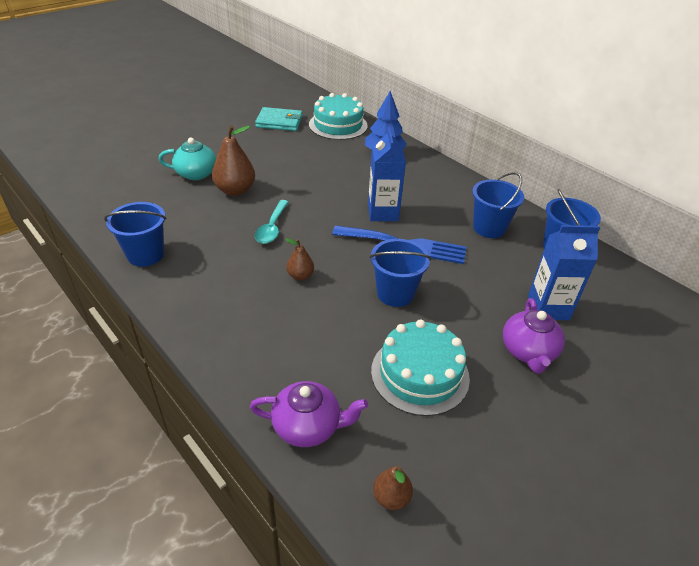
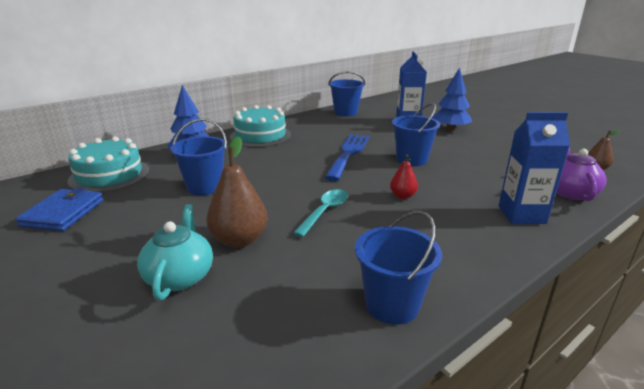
camera: 85 degrees left, 15 degrees down
turquoise wallet [255,107,303,131] -> blue wallet [16,188,103,231]
turquoise spoon [255,200,289,244] -> turquoise spoon turned 75 degrees counterclockwise [293,189,348,237]
brown pear [285,238,314,280] -> red pear [390,155,418,199]
blue carton [368,127,406,221] -> blue carton moved to [499,112,570,224]
turquoise cake [371,319,470,416] -> turquoise cake moved to [230,105,291,147]
blue bucket [472,172,524,238] -> blue bucket moved to [170,118,227,195]
purple teapot [503,298,565,374] -> blue tree [432,67,472,131]

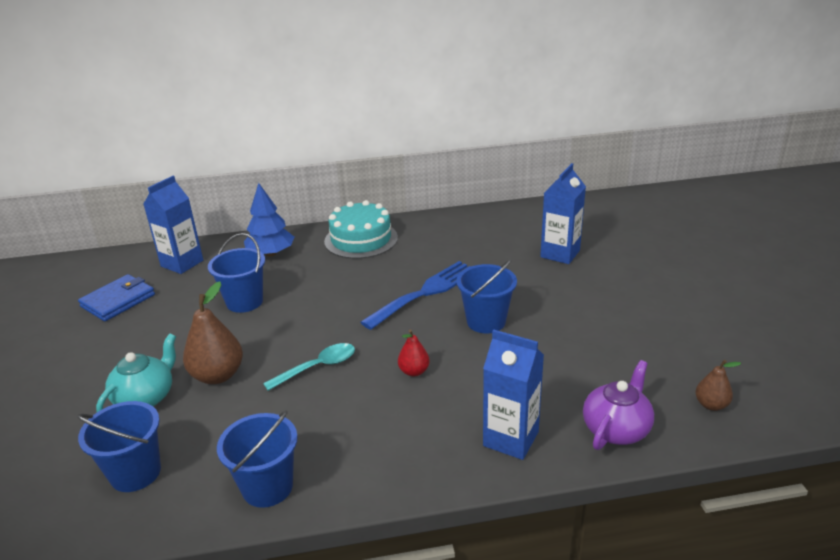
camera: 30 degrees right, 5 degrees up
turquoise cake [67,137,150,192] -> blue carton [143,176,203,274]
blue bucket [328,71,365,117] -> blue bucket moved to [77,401,161,492]
blue tree [432,67,472,131] -> none

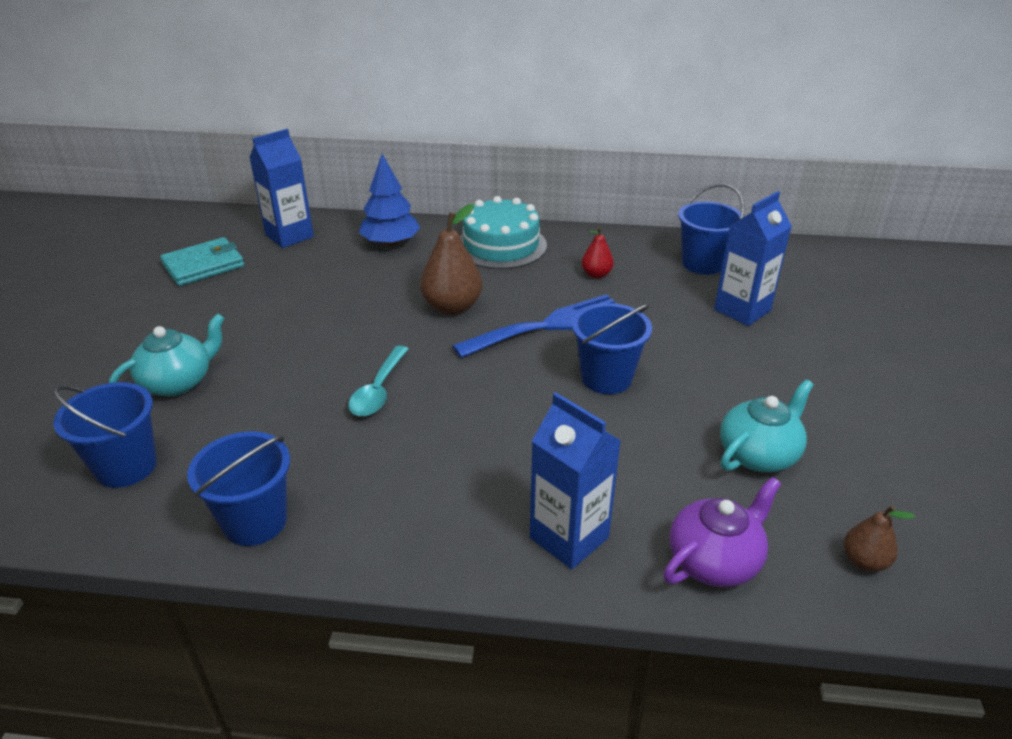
camera: 15 degrees right, 5 degrees up
blue wallet [78,274,155,321] -> turquoise wallet [160,237,244,286]
brown pear [183,282,243,384] -> brown pear moved to [420,204,482,315]
blue bucket [208,233,265,313] -> blue bucket moved to [678,184,744,275]
turquoise spoon [263,343,355,391] -> turquoise spoon turned 120 degrees clockwise [348,346,408,417]
red pear [398,329,430,376] -> red pear moved to [582,227,614,278]
none -> turquoise teapot [720,379,814,472]

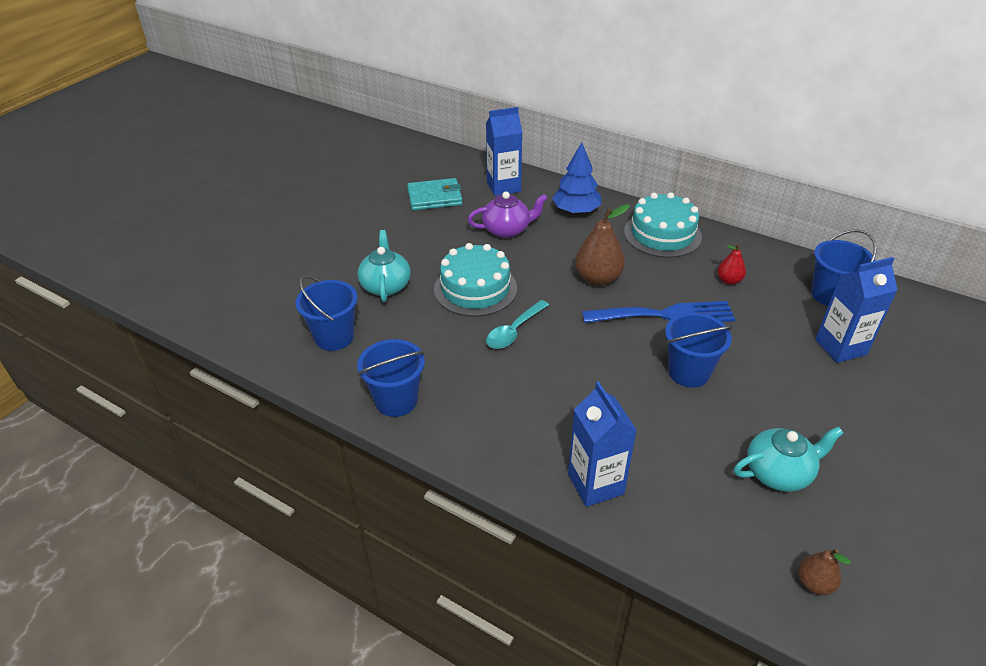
camera: 25 degrees right, 5 degrees up
turquoise teapot [109,313,225,396] -> turquoise teapot turned 75 degrees counterclockwise [357,230,411,302]
purple teapot [663,477,781,587] -> purple teapot moved to [468,192,548,238]
none -> turquoise cake [434,243,517,317]

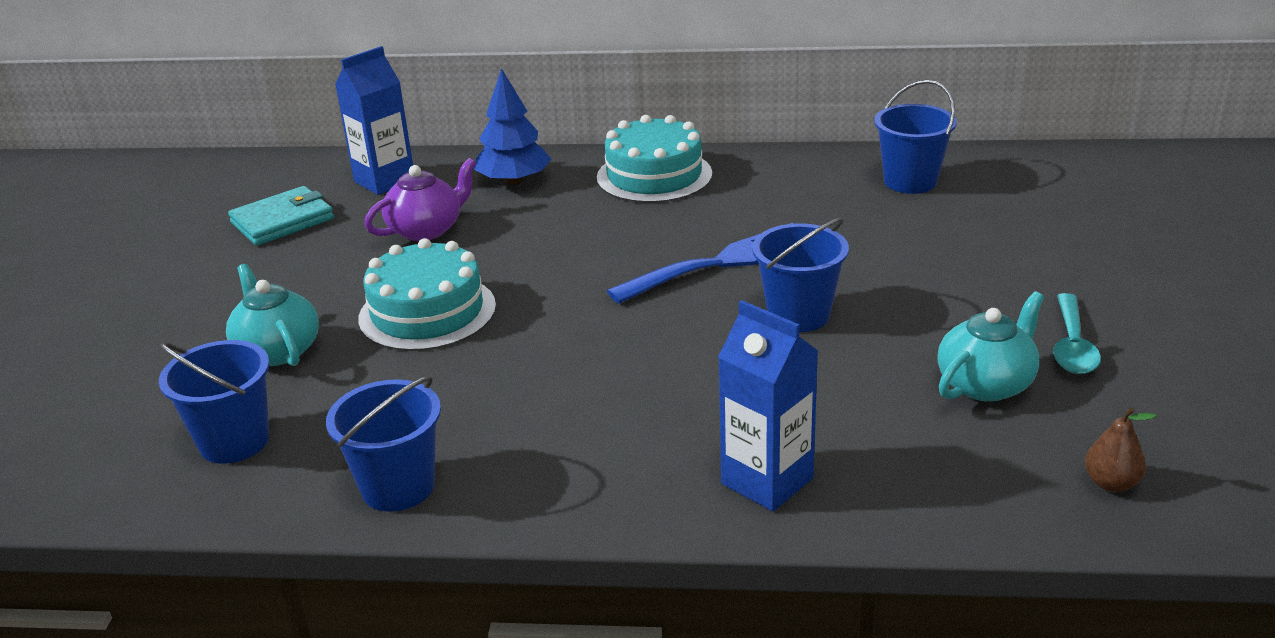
camera: 25 degrees left, 10 degrees down
turquoise spoon [486,300,549,349] -> turquoise spoon moved to [1053,293,1101,374]
brown pear [575,204,630,286] -> none
red pear [717,244,746,285] -> none
blue carton [815,257,898,363] -> none

